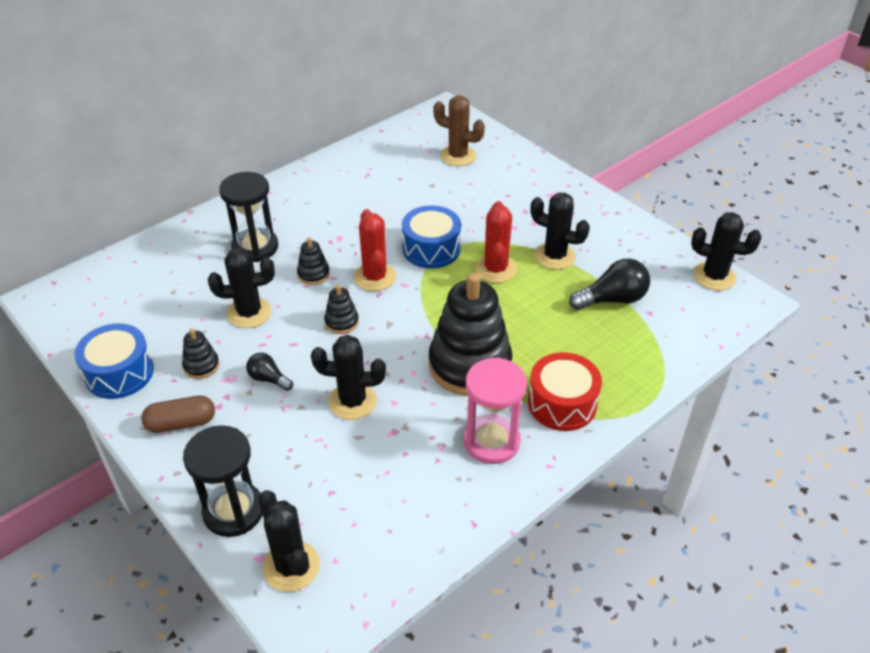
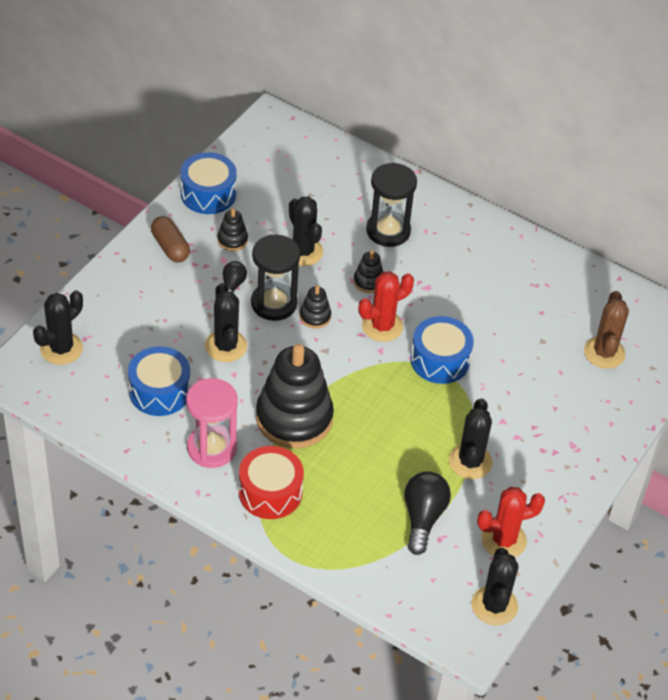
camera: 70 degrees right, 5 degrees up
black hourglass [183,425,262,537] -> black hourglass moved to [251,235,300,321]
red cactus [475,201,517,283] -> red cactus moved to [477,487,545,557]
black light bulb [569,258,650,310] -> black light bulb turned 135 degrees counterclockwise [404,471,451,555]
none -> blue drum [128,346,191,416]

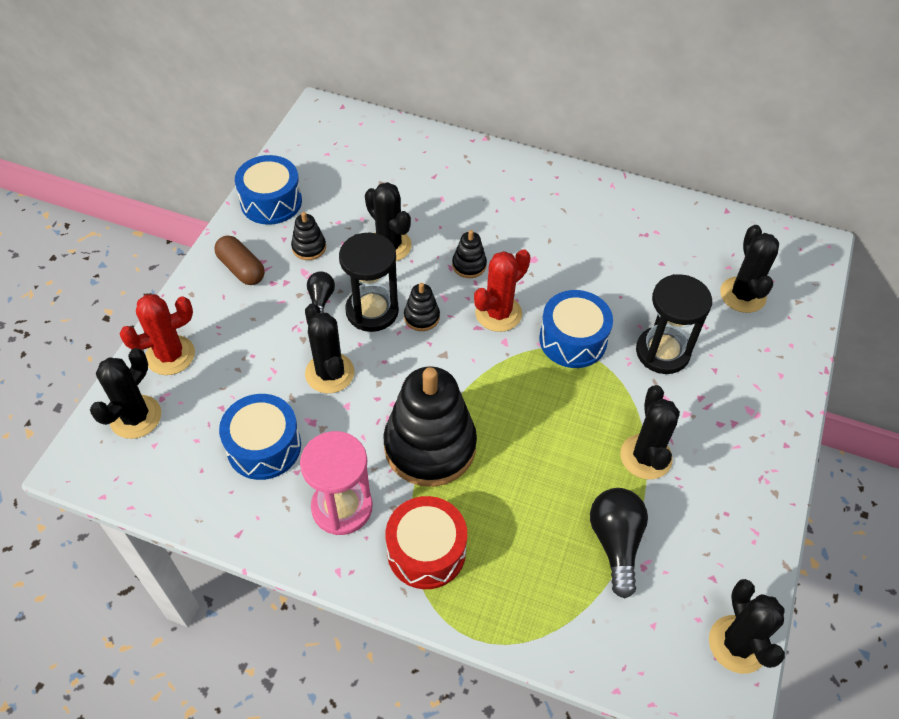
camera: 10 degrees left, 5 degrees up
black hourglass [366,163,417,247] -> black hourglass moved to [636,274,712,374]
red cactus [477,487,545,557] -> red cactus moved to [120,294,195,375]
brown cactus [584,291,629,369] -> black cactus [720,225,779,313]

